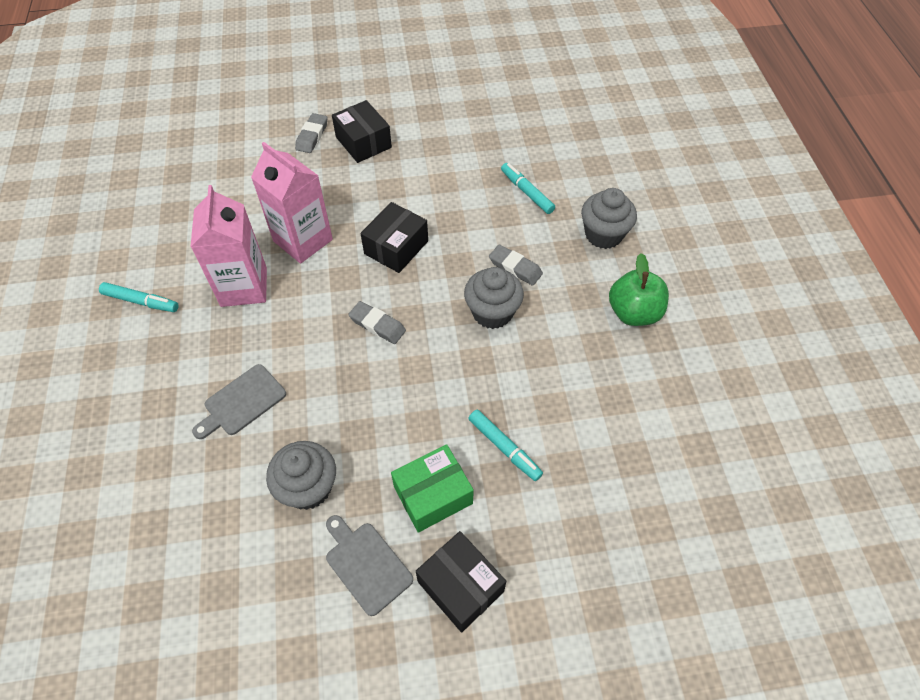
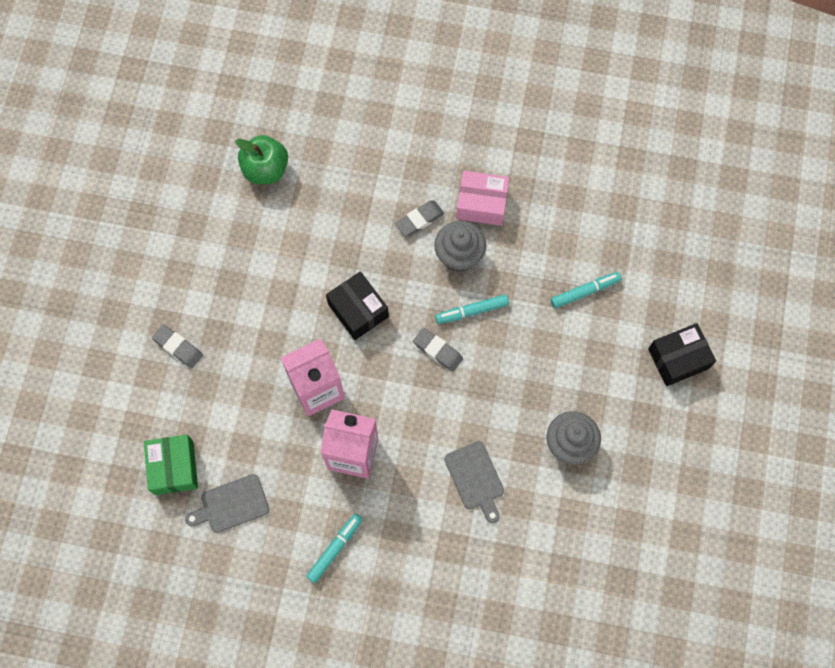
camera: 70 degrees left, 15 degrees up
grey cutting board [326,515,413,616] -> grey cutting board moved to [185,474,269,533]
black box [332,100,392,163] -> none
grey eraser [348,301,406,344] -> grey eraser turned 75 degrees clockwise [413,328,463,372]
green box [391,444,474,533] -> green box moved to [144,435,198,495]
turquoise marker [501,163,555,214] -> turquoise marker moved to [435,294,509,324]
grey cupcake [581,188,637,249] -> none
green apple [609,253,669,326] -> green apple moved to [235,135,288,184]
none -> pink box [456,171,509,226]

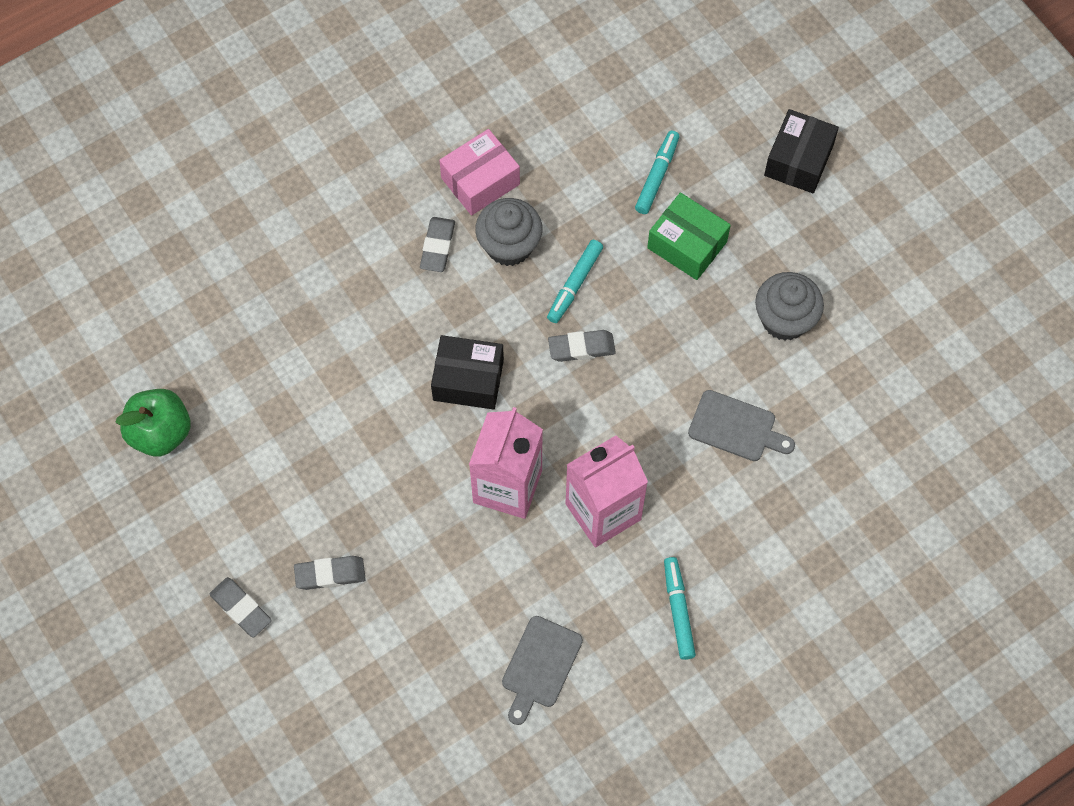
camera: 45 degrees left, 5 degrees down
green box [144,435,198,495] -> green box moved to [647,192,731,280]
green apple [235,135,288,184] -> green apple moved to [115,389,191,456]
none -> grey eraser [209,577,272,637]

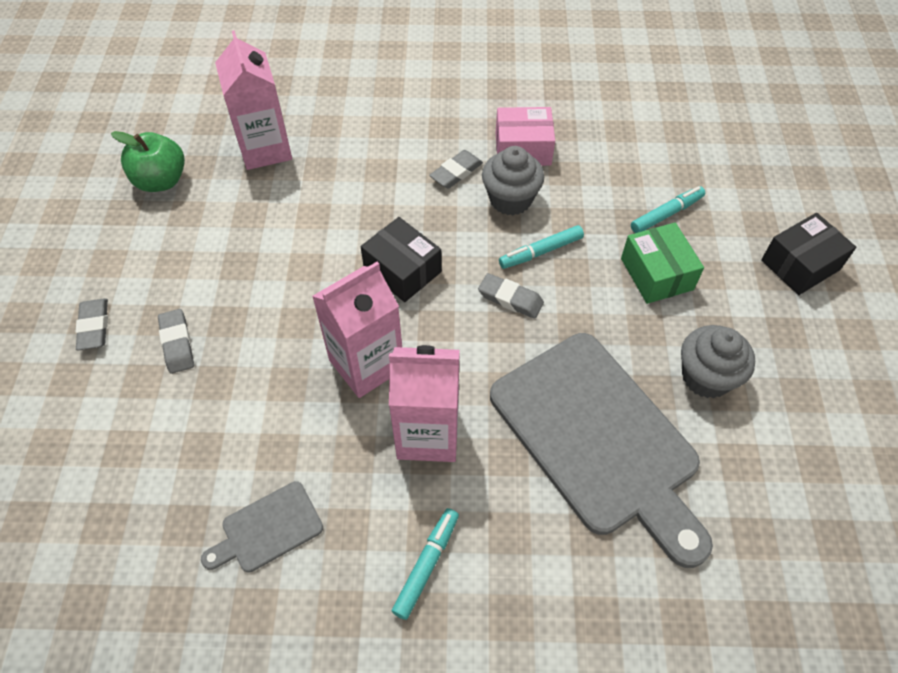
camera: 35 degrees right, 10 degrees down
grey eraser [294,556,366,590] -> grey eraser turned 45 degrees clockwise [158,309,194,374]
grey cutting board [688,390,795,461] -> grey cutting board [490,333,713,568], size x2.30
none -> pink carton [215,30,292,170]

